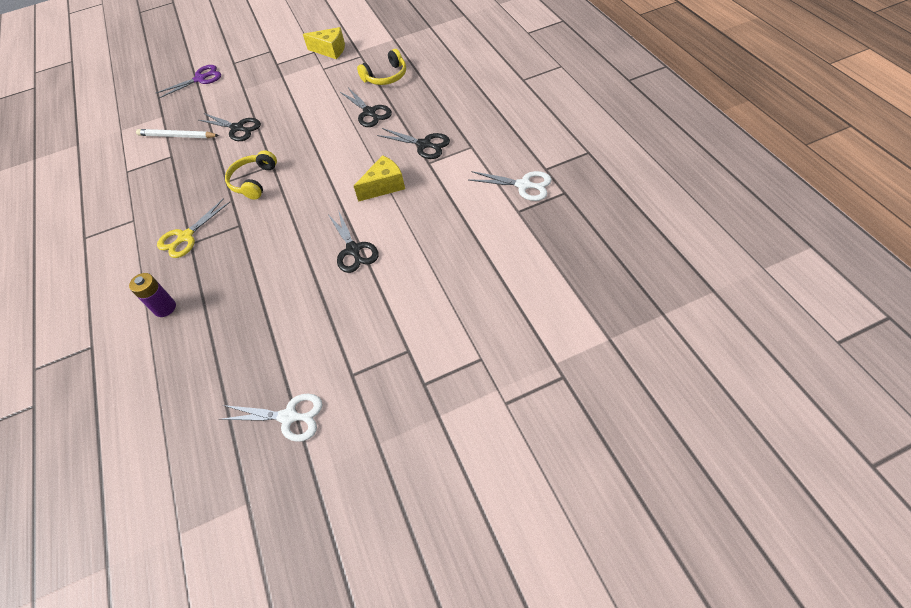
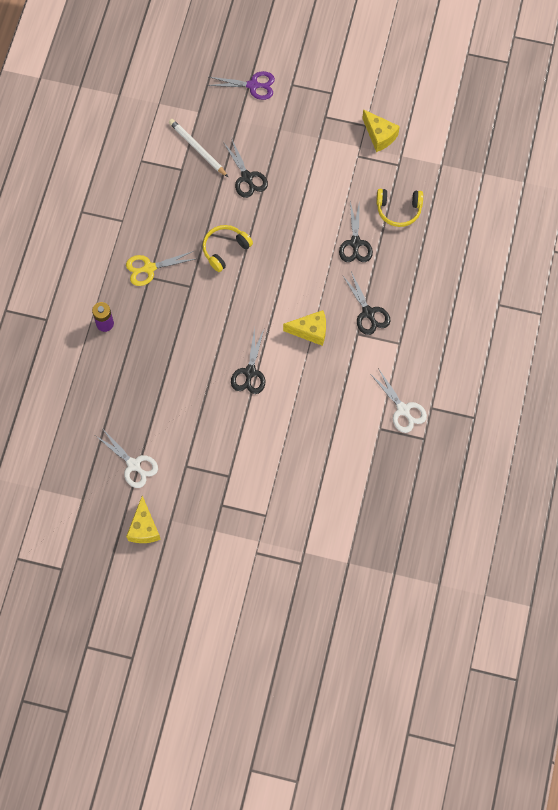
camera: 30 degrees right, 15 degrees up
none -> yellow cheese [126,496,161,543]

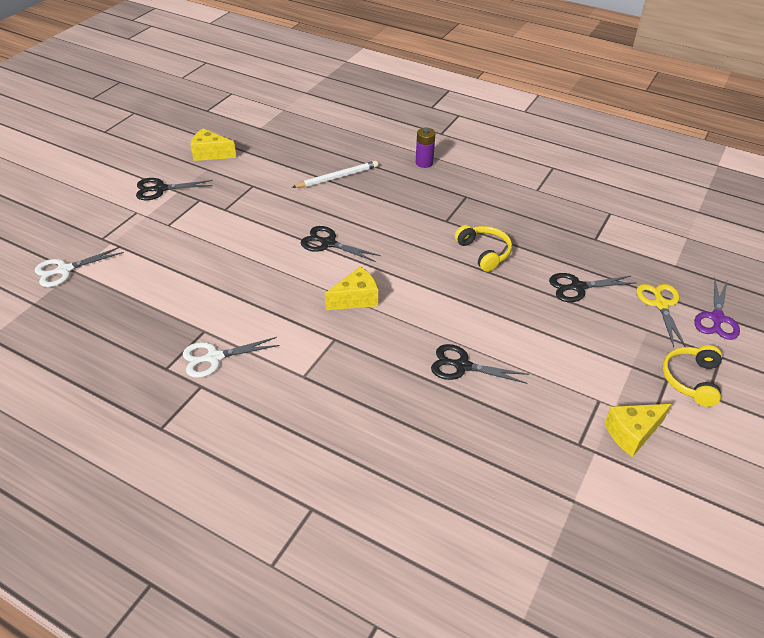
camera: 105 degrees right, 25 degrees down
white scissors [96,431,158,488] -> white scissors moved to [35,247,124,287]
yellow scissors [126,251,195,286] -> yellow scissors moved to [636,284,686,347]
white pencil [169,119,228,177] -> white pencil moved to [292,161,378,188]
yellow cheese [283,310,326,346] -> yellow cheese turned 135 degrees counterclockwise [325,266,378,310]
black scissors [342,272,390,335] -> black scissors moved to [136,178,213,200]
yellow headphones [376,189,423,227] -> yellow headphones moved to [662,345,722,407]

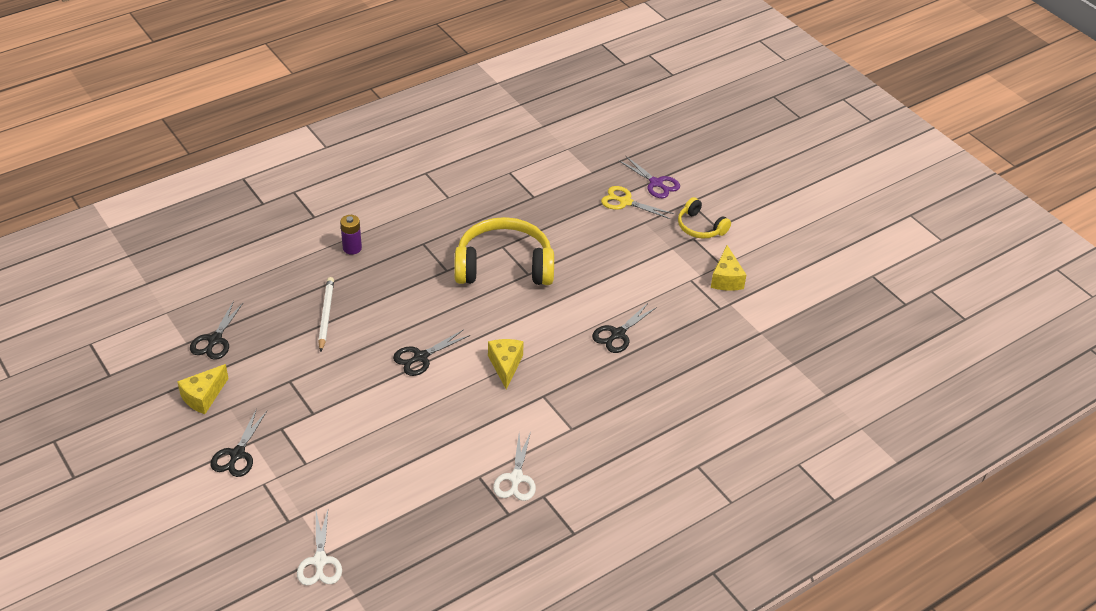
camera: 65 degrees left, 0 degrees up
yellow headphones [455,225,512,272] -> yellow headphones [454,217,554,285], size x1.92
black scissors [549,273,636,302] -> black scissors moved to [190,301,244,360]

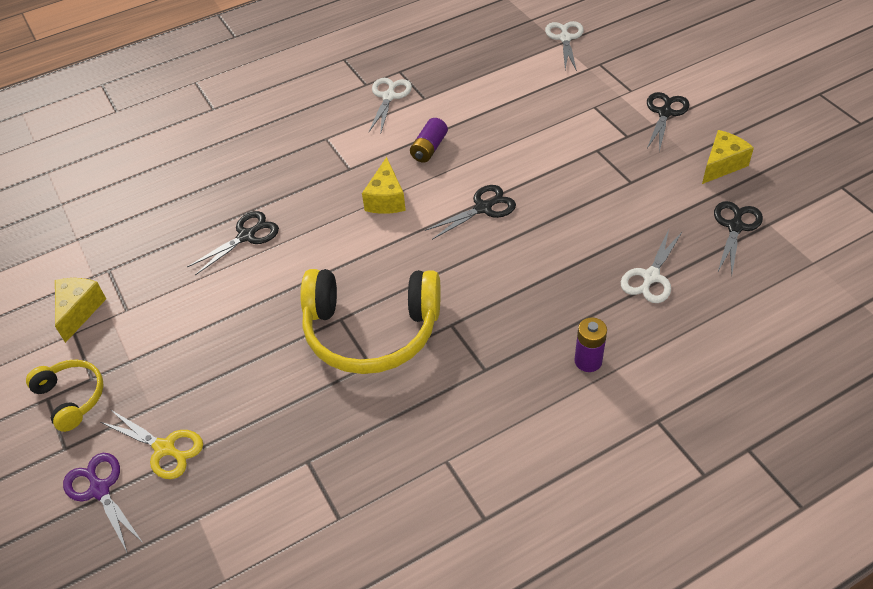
camera: 170 degrees left, 5 degrees up
white pencil [318,277,334,352] -> none
none -> purple battery [410,118,448,163]
none -> white scissors [621,229,683,303]

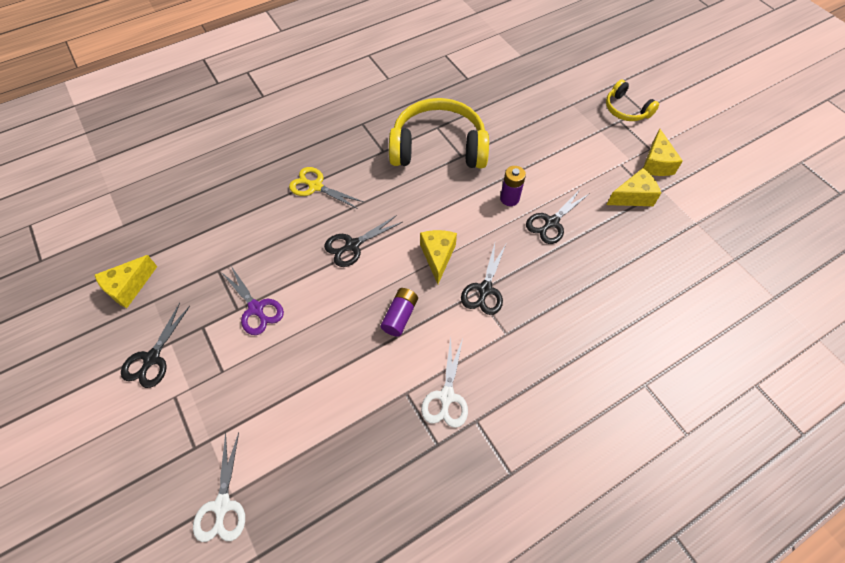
camera: 175 degrees right, 10 degrees up
purple scissors [63,453,144,552] -> purple scissors moved to [220,266,284,335]
yellow scissors [100,409,203,479] -> yellow scissors moved to [289,167,364,209]
purple battery [574,317,607,372] -> purple battery moved to [500,166,526,206]
white scissors [621,229,683,303] -> none
black scissors [714,201,763,275] -> black scissors moved to [461,243,506,315]
none -> yellow cheese [607,168,661,206]

